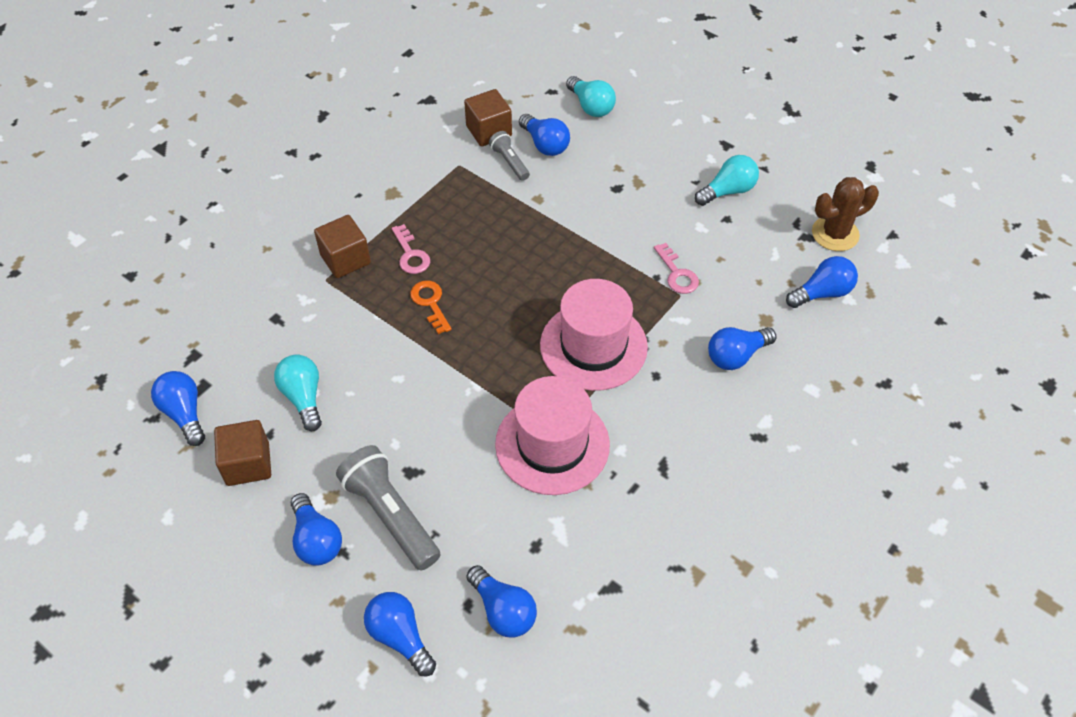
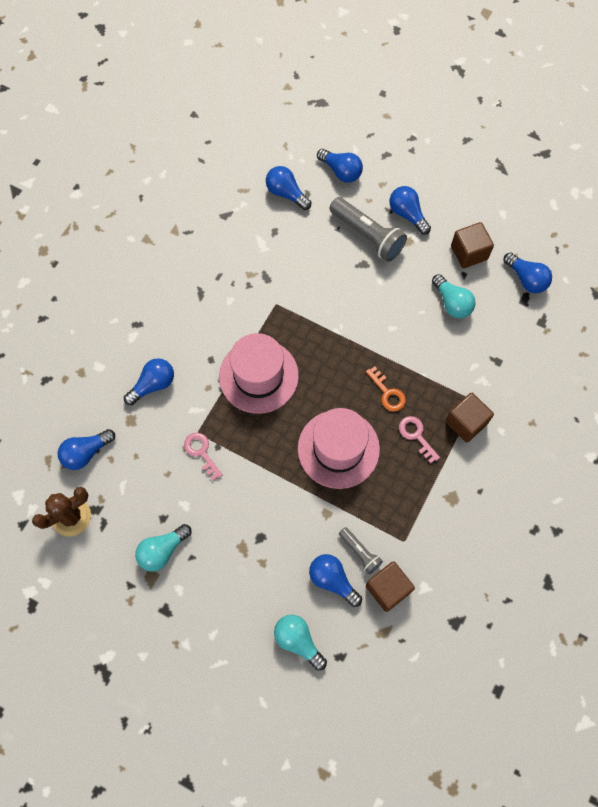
camera: 170 degrees right, 15 degrees up
pink hat [495,376,610,495] -> pink hat moved to [298,408,380,489]

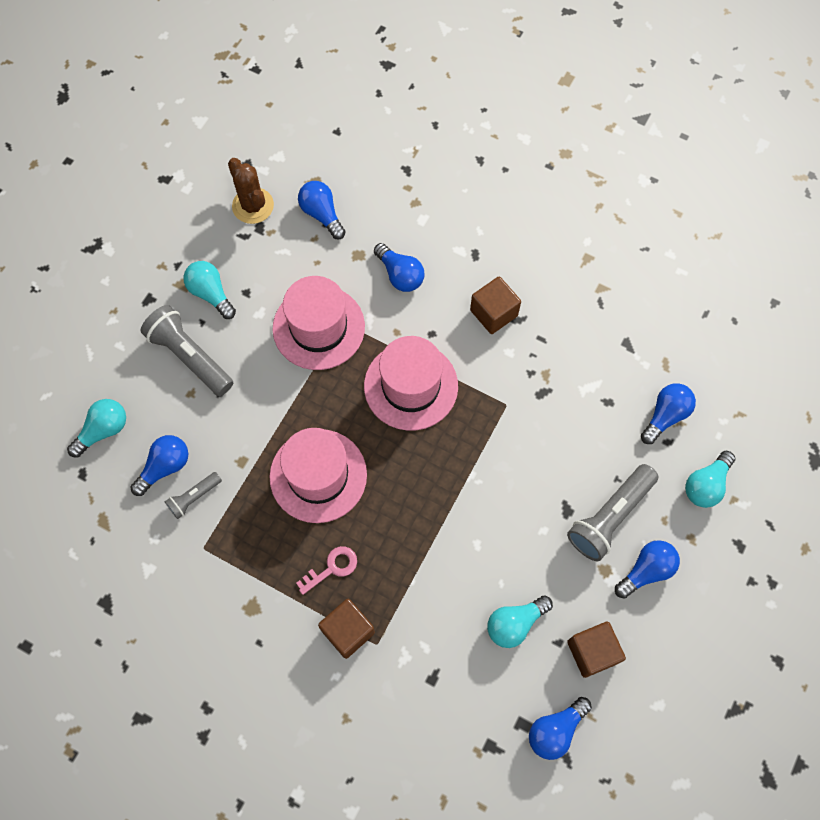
camera: 90 degrees right, 0 degrees up
pink key [184,433,223,480] -> pink hat [273,276,365,370]
blue light bulb [317,149,363,183] -> turquoise light bulb [685,451,735,508]
orange key [366,366,406,412] -> none
brown cube [366,561,415,612] -> brown cube moved to [470,277,521,334]
none -> grey flashlight [141,305,233,396]

